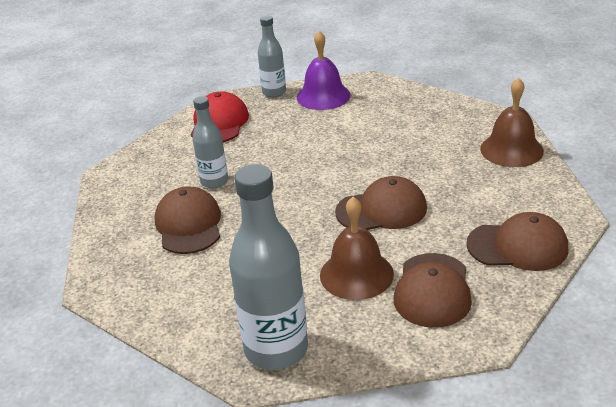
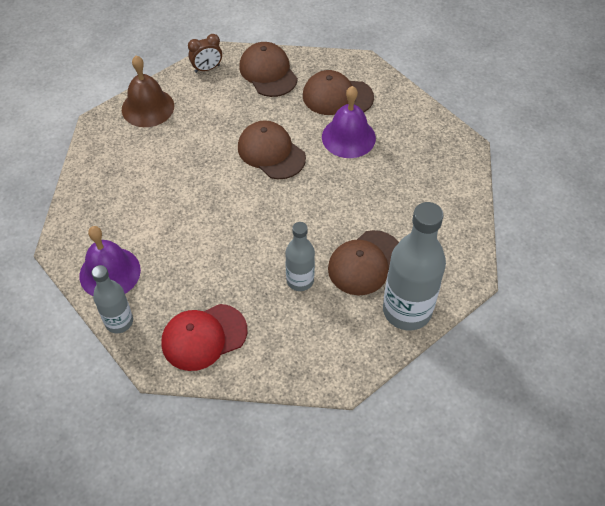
camera: 125 degrees left, 20 degrees up
grey bottle [229,164,308,370] -> grey bottle moved to [383,202,446,331]
brown bell [320,197,394,300] -> purple bell [322,86,376,158]
brown cap [393,253,472,328] -> brown cap turned 150 degrees counterclockwise [303,70,374,115]
none -> brown clock [188,34,222,73]

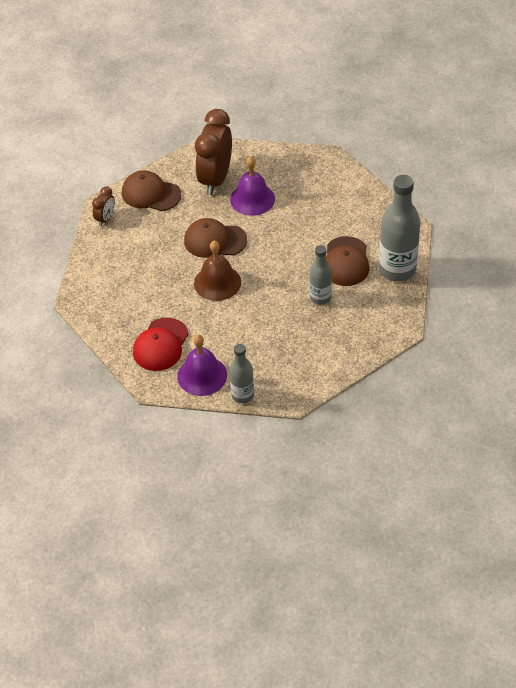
camera: 40 degrees left, 5 degrees down
brown bell [122,56,174,127] -> brown bell moved to [194,241,241,301]
red cap [161,304,247,371] -> red cap moved to [133,318,189,371]
brown cap [303,70,374,115] -> brown clock [195,109,232,195]

